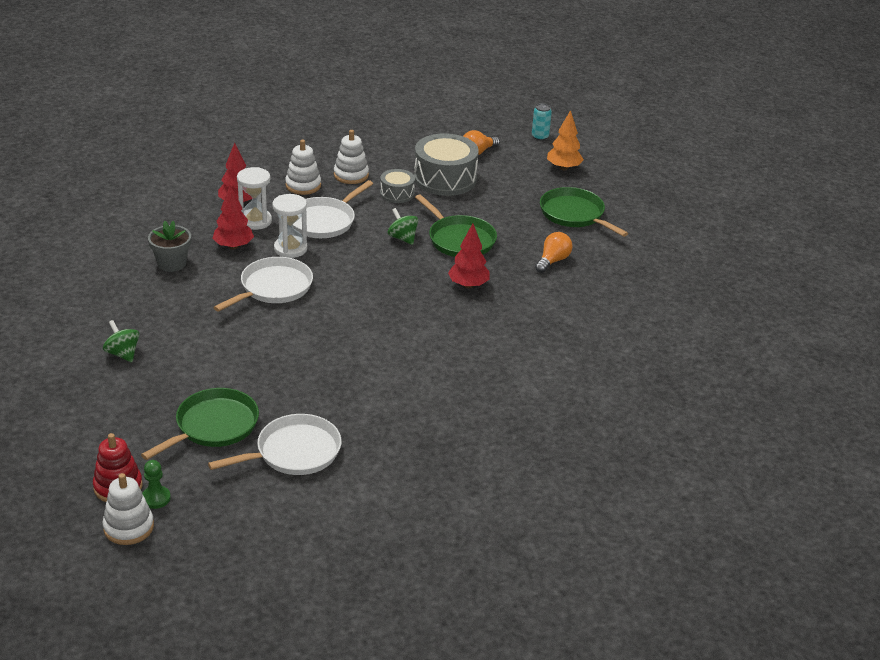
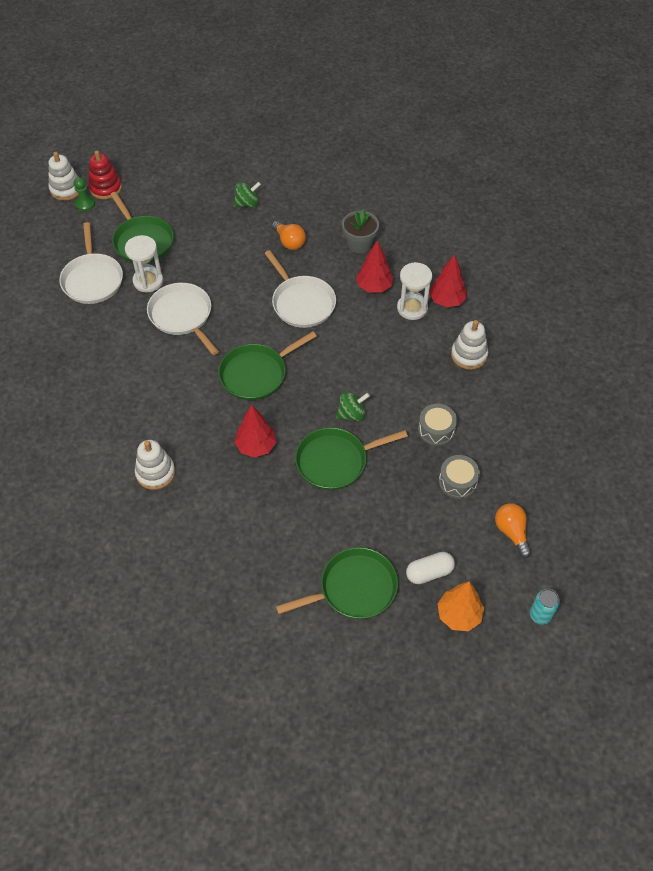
camera: 110 degrees right, 20 degrees up
white hourglass [272,194,308,258] -> white hourglass moved to [125,235,163,293]
white pan [293,180,373,238] -> white pan moved to [147,283,219,355]
white stacking toy [334,130,369,184] -> white stacking toy moved to [135,440,175,490]
grey drum [414,133,479,196] -> grey drum [439,455,480,499], size x0.54
orange light bulb [535,232,573,273] -> orange light bulb moved to [272,221,306,250]
none -> green pan [218,331,316,400]
none -> white capsule [406,552,455,584]

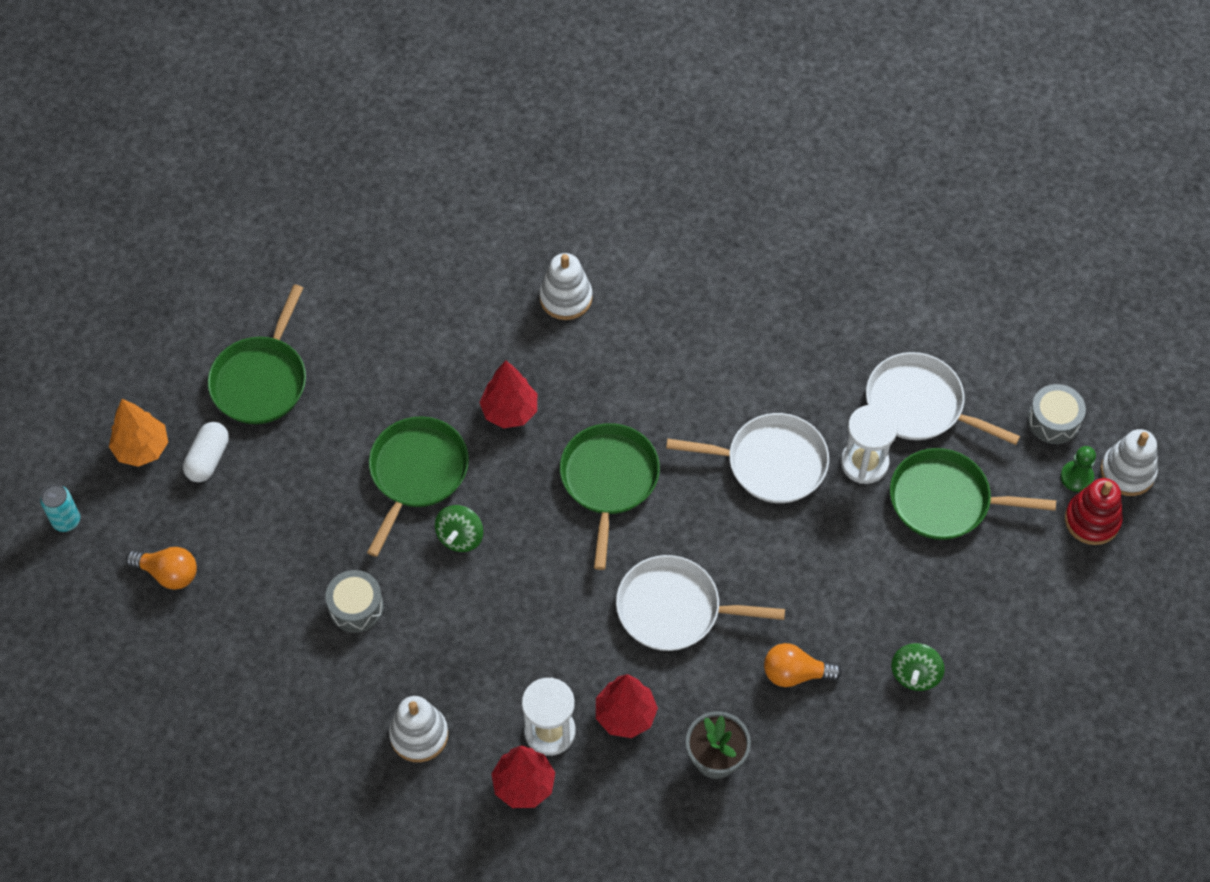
camera: 130 degrees right, 5 degrees up
grey drum [439,455,480,499] -> grey drum moved to [1028,384,1086,444]

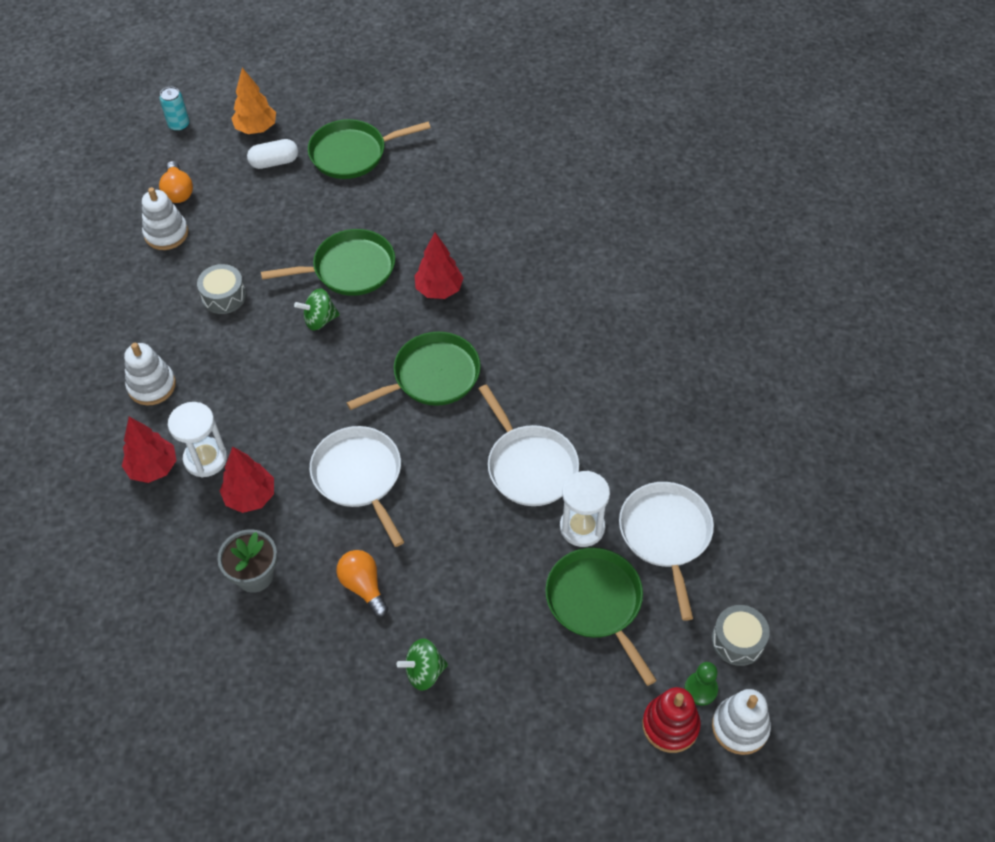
camera: 55 degrees right, 5 degrees down
white stacking toy [539,253,593,320] -> white stacking toy moved to [142,187,189,250]

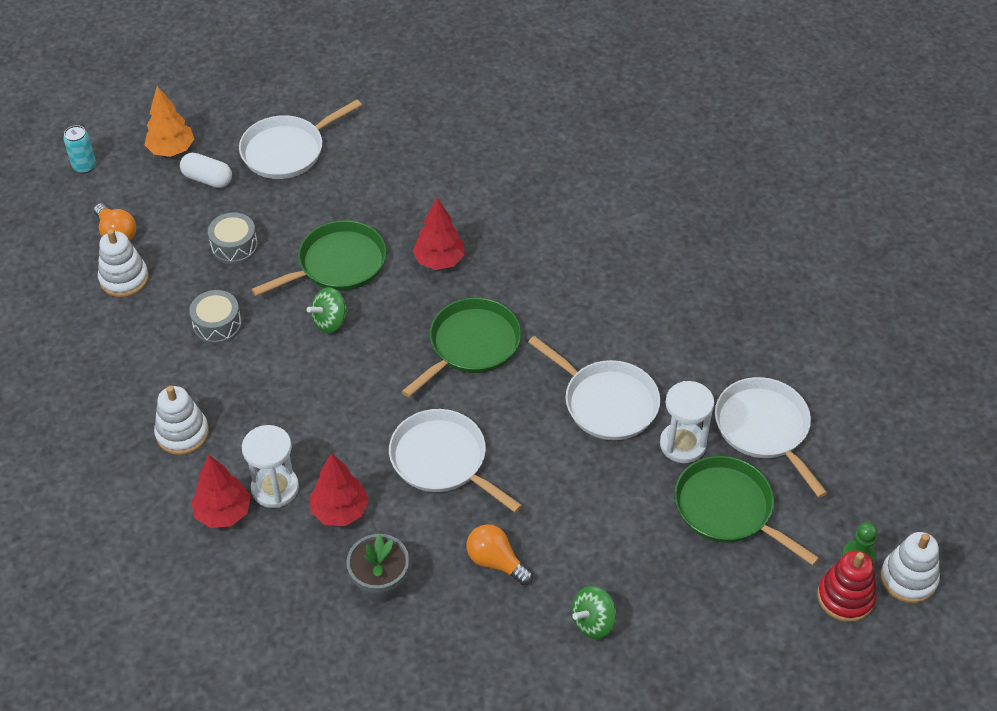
camera: 20 degrees left, 5 degrees down
white capsule [247,139,298,169] -> white capsule turned 60 degrees clockwise [180,153,232,188]
green pan [308,119,431,179] -> white pan [239,100,362,179]
grey drum [712,605,770,666] -> grey drum moved to [208,212,258,264]

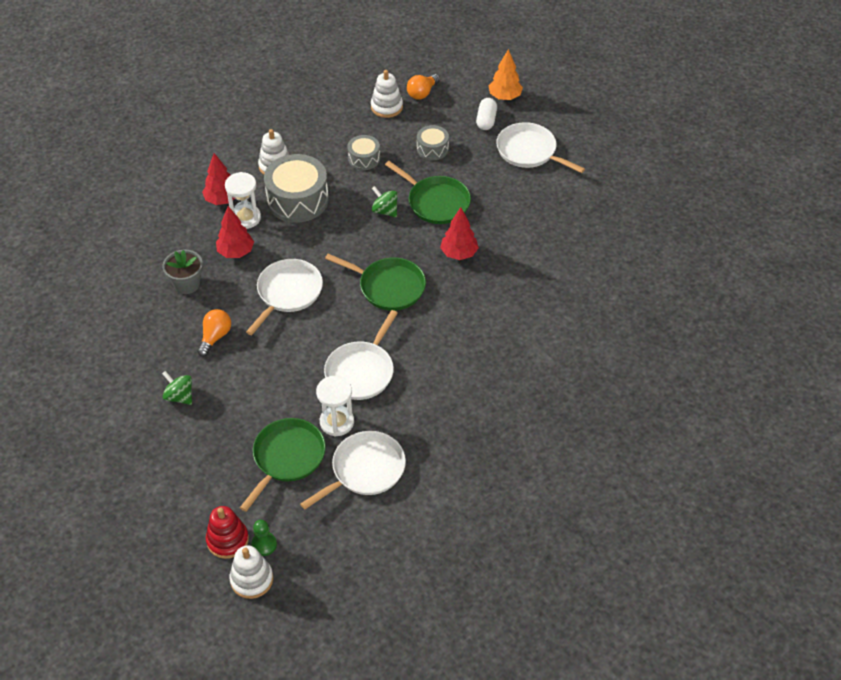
camera: 75 degrees right, 0 degrees up
turquoise can [63,125,96,174] -> none
none -> grey drum [264,154,329,223]

